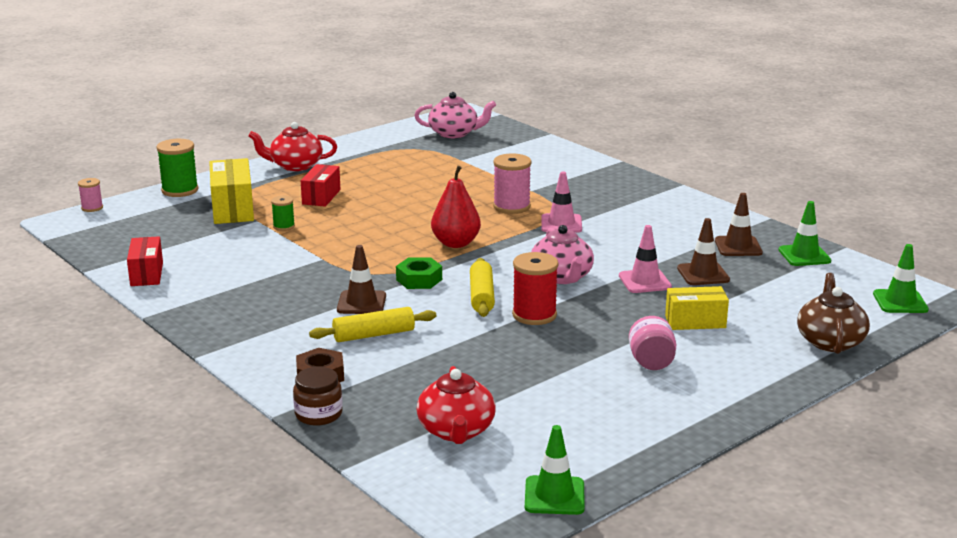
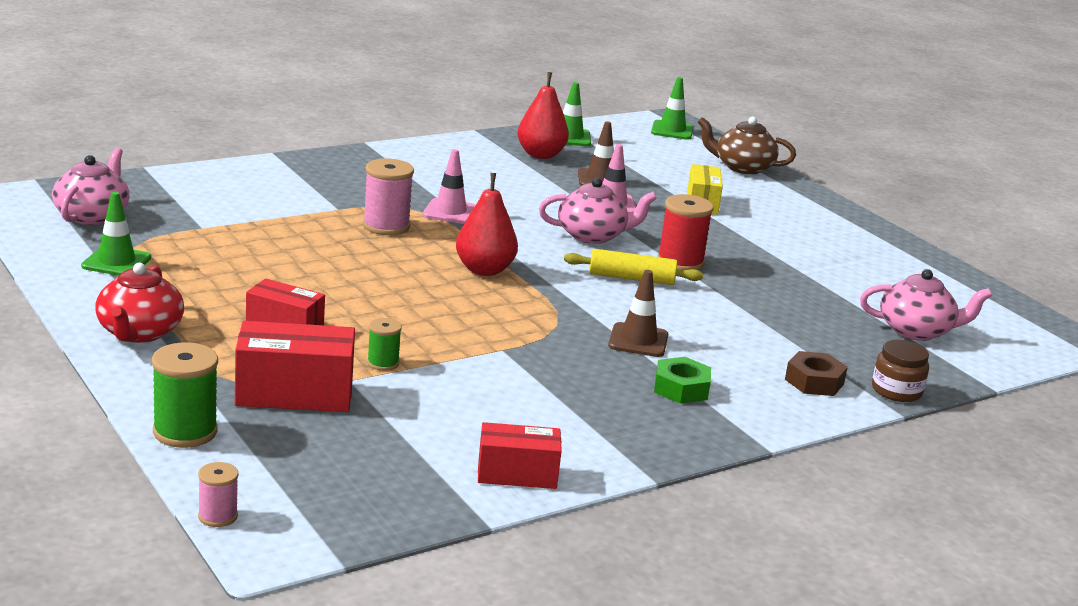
camera: 85 degrees left, 0 degrees up
yellow box [209,158,254,224] -> red box [235,321,355,412]
yellow rolling pin [309,307,436,342] -> none
green nut [396,257,442,289] -> green nut moved to [654,357,711,404]
red teapot [417,366,496,444] -> pink teapot [860,269,992,341]
green traffic cone [525,425,585,515] -> green traffic cone moved to [81,192,151,276]
pink jar [629,316,676,370] -> none
brown traffic cone [715,193,763,256] -> red pear [517,72,569,159]

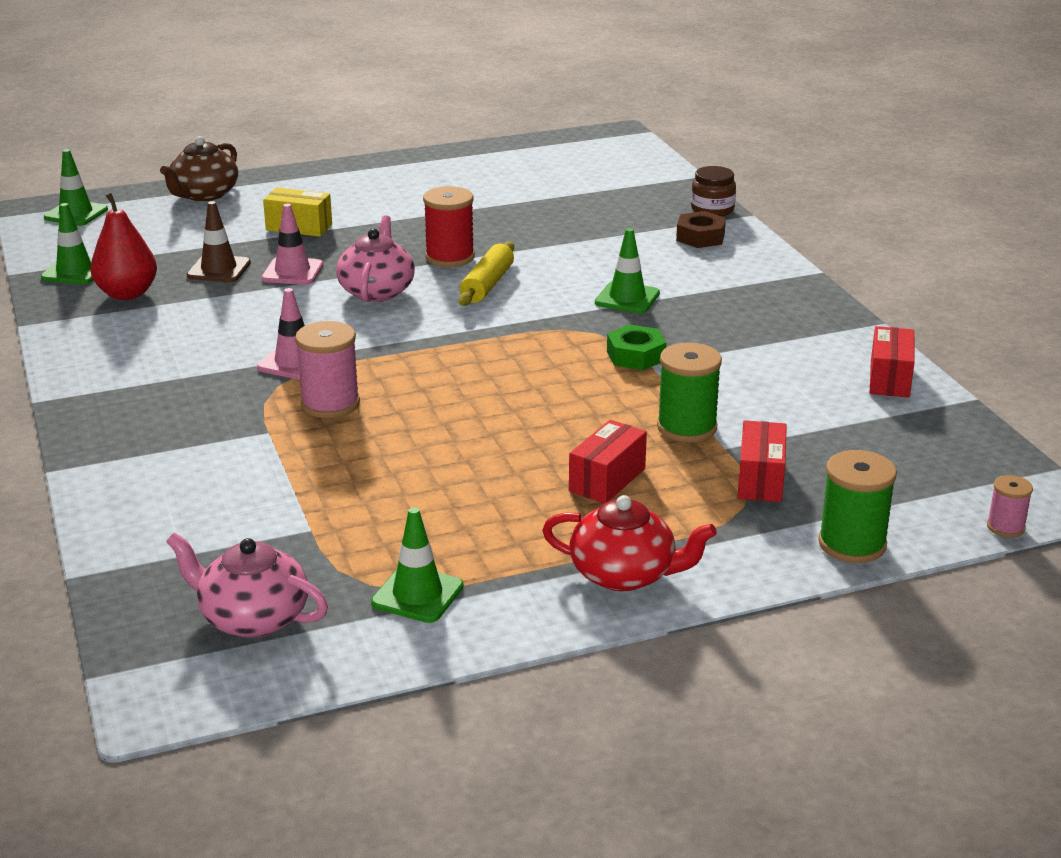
camera: 75 degrees left, 5 degrees up
red box [235,321,355,412] -> red box [737,420,787,502], size x0.66
green spool [367,318,402,371] -> green spool [657,342,722,442], size x1.77
red pear [456,173,518,276] -> none
brown traffic cone [608,270,668,357] -> green traffic cone [595,228,660,313]
green nut [654,357,711,404] -> green nut moved to [607,324,666,370]
pink teapot [860,269,992,341] -> none

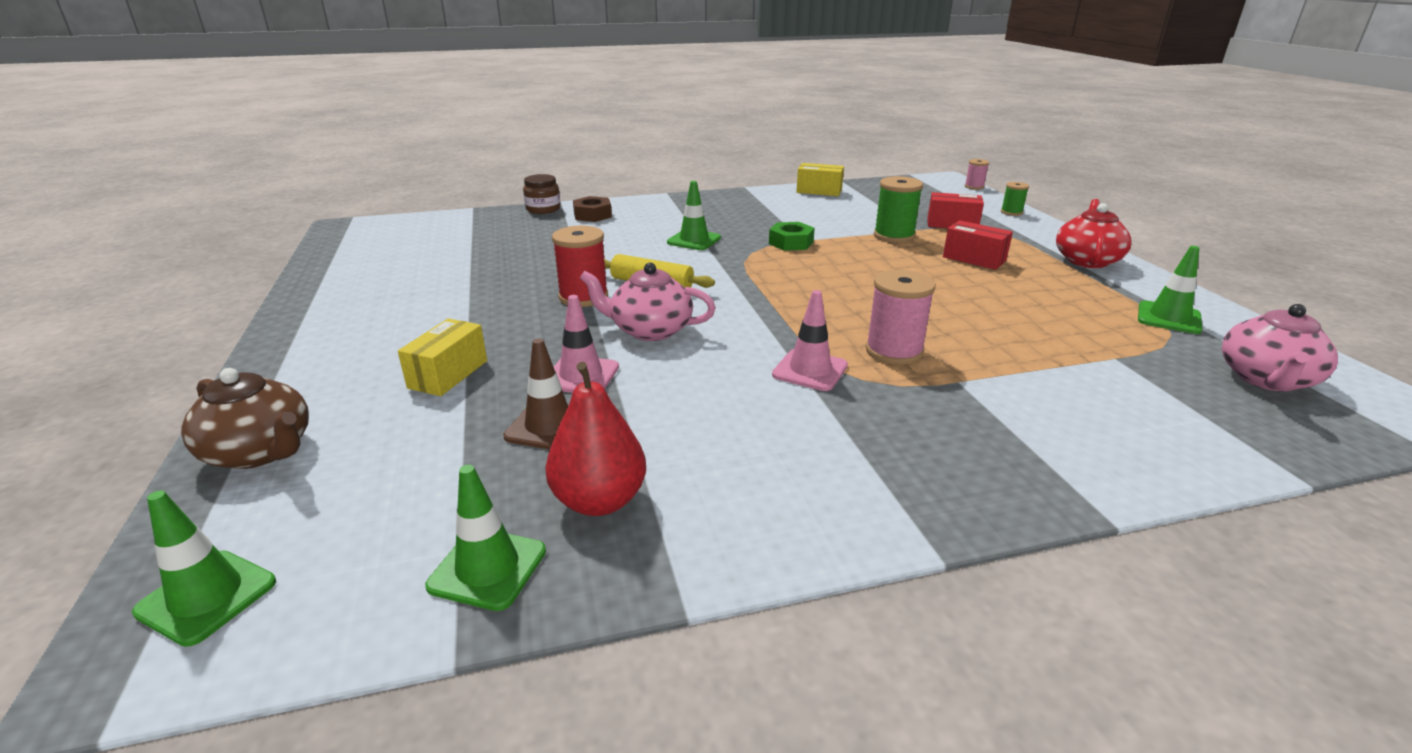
camera: 85 degrees left, 0 degrees up
green spool [818,450,897,563] -> green spool [1001,182,1029,216], size x0.56
red box [870,326,915,398] -> yellow box [796,163,844,196]

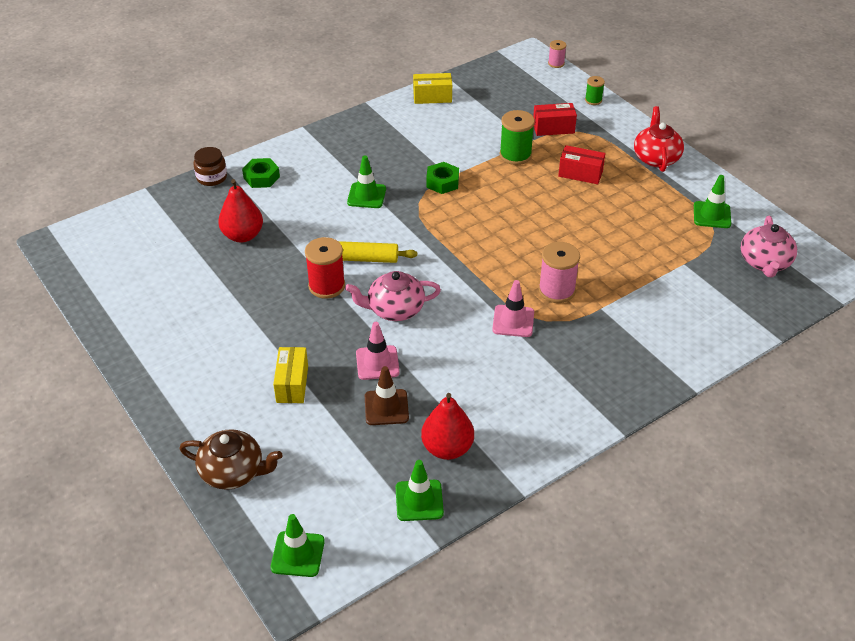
camera: 20 degrees left, 15 degrees up
brown nut [573,196,612,222] -> green nut [242,158,280,188]
none -> red pear [218,179,263,242]

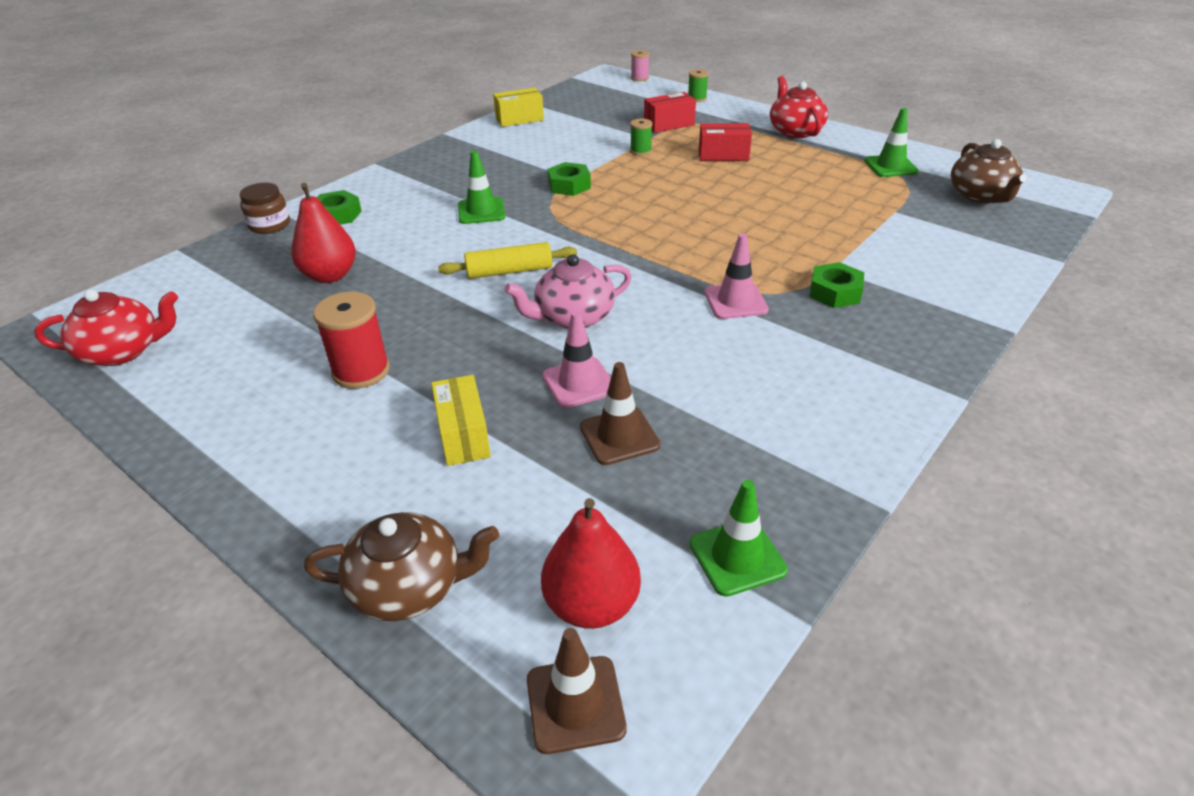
camera: 15 degrees left, 5 degrees down
green traffic cone [271,514,325,577] -> brown traffic cone [527,628,627,754]
red spool [305,237,345,299] -> red spool moved to [313,292,390,389]
red pear [421,393,474,460] -> red pear moved to [541,498,641,629]
green spool [500,110,535,165] -> green spool [630,119,653,156], size x0.56
pink spool [539,242,580,303] -> none
pink teapot [741,216,797,278] -> brown teapot [951,139,1027,204]
none -> red teapot [34,289,178,366]
none -> green nut [809,262,864,308]

